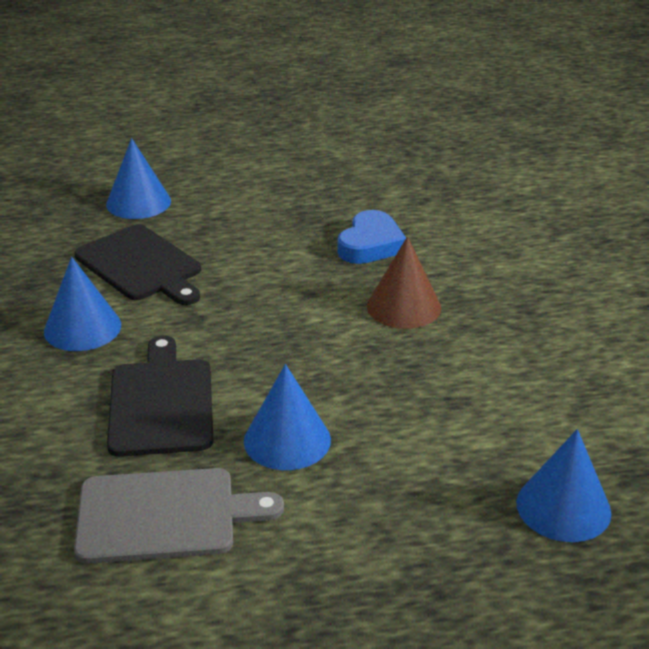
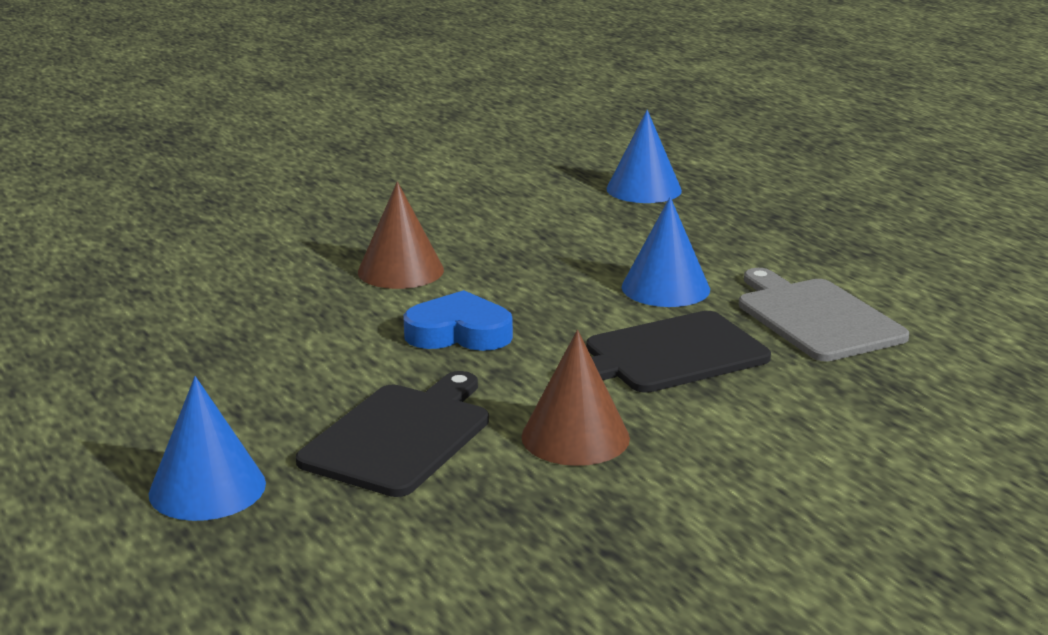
camera: 110 degrees left, 10 degrees down
blue cone [44,257,121,351] -> brown cone [521,330,630,466]
blue heart [337,210,406,264] -> blue heart moved to [403,290,513,351]

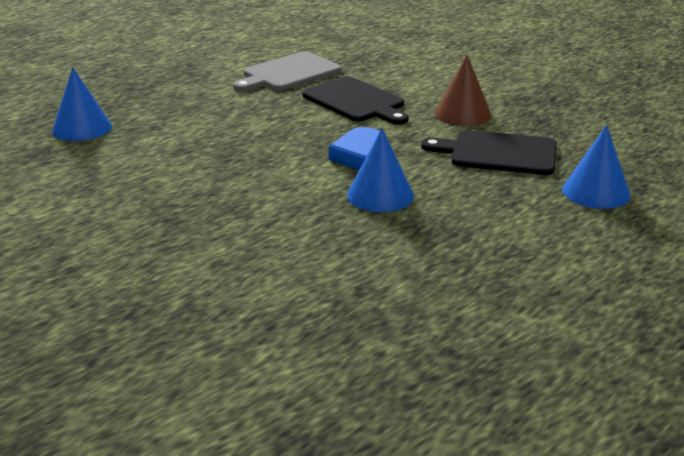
camera: 105 degrees left, 5 degrees up
brown cone [358,181,444,289] -> none
blue cone [622,197,710,307] -> blue cone moved to [347,128,414,212]

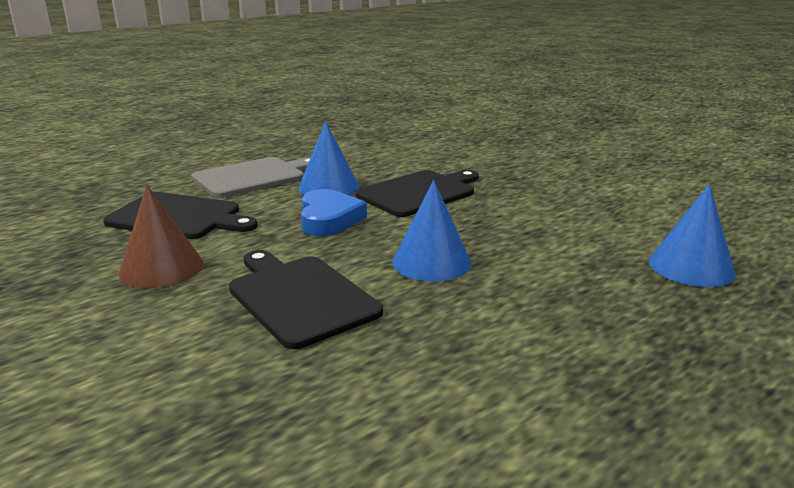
camera: 175 degrees left, 5 degrees down
grey cutting board [233,51,341,91] -> grey cutting board moved to [191,157,311,198]
blue cone [562,125,631,209] -> blue cone moved to [392,180,471,282]
none -> black cutting board [356,170,479,217]

